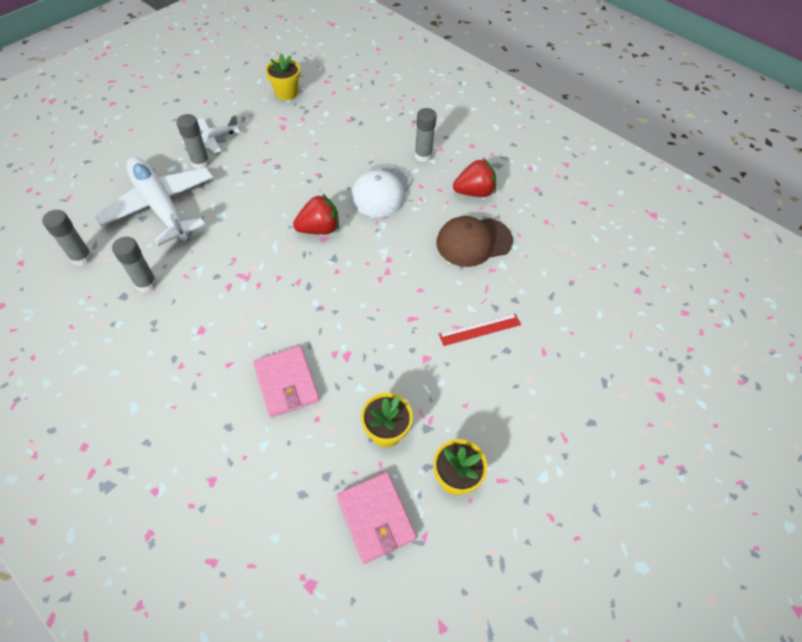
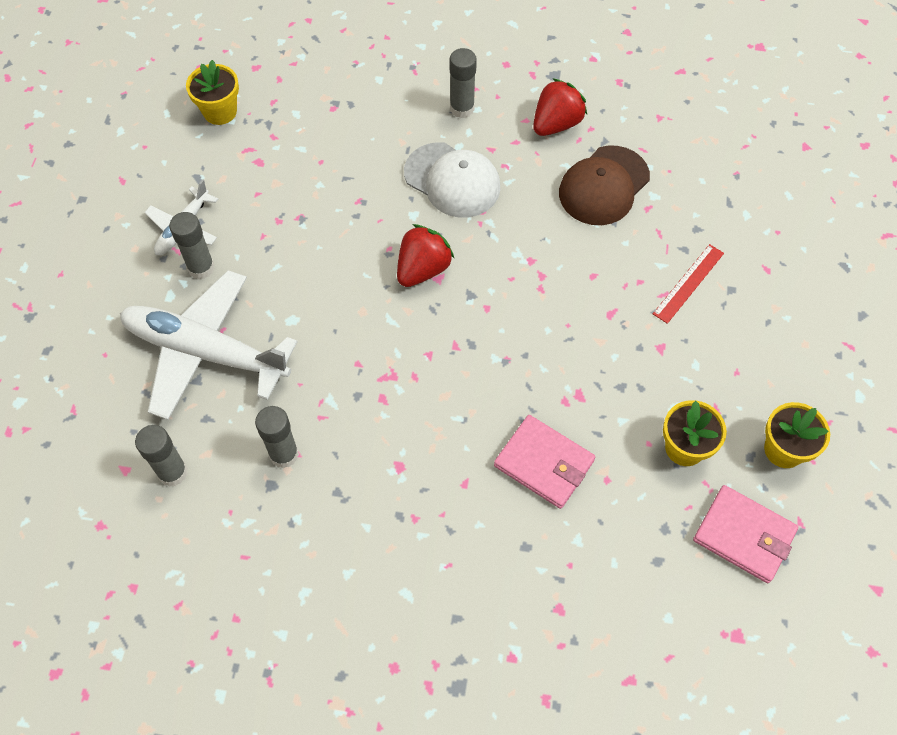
camera: 30 degrees left, 5 degrees up
white cap [351,163,412,217] -> white cap turned 45 degrees counterclockwise [404,142,500,218]

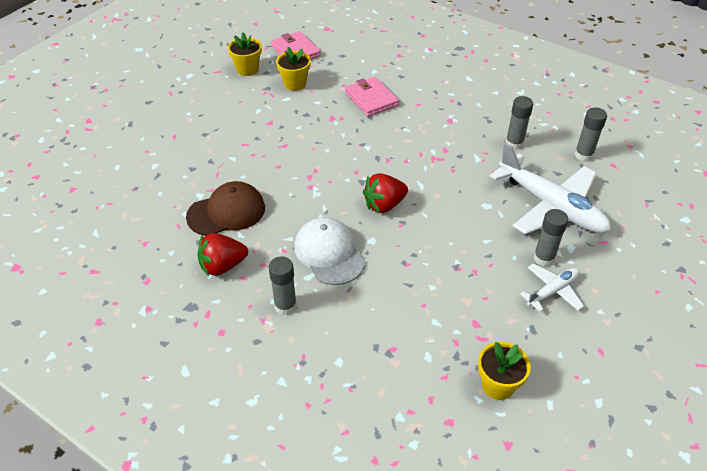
camera: 155 degrees left, 15 degrees down
red ruler [653,244,724,324] -> none

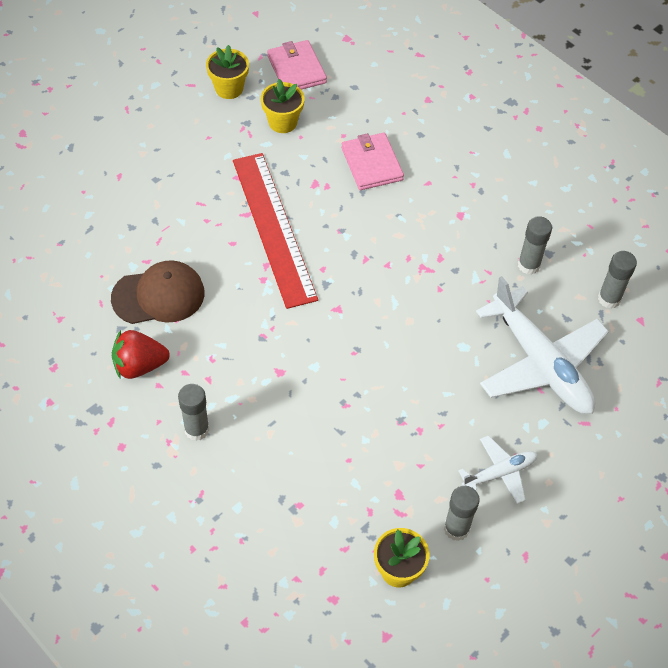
camera: 10 degrees right, 10 degrees up
white cap [294,217,365,285] -> none
red strawberry [363,173,408,213] -> none
grey glue stick [533,209,568,267] -> grey glue stick moved to [444,486,480,541]
none -> red ruler [233,153,318,309]

